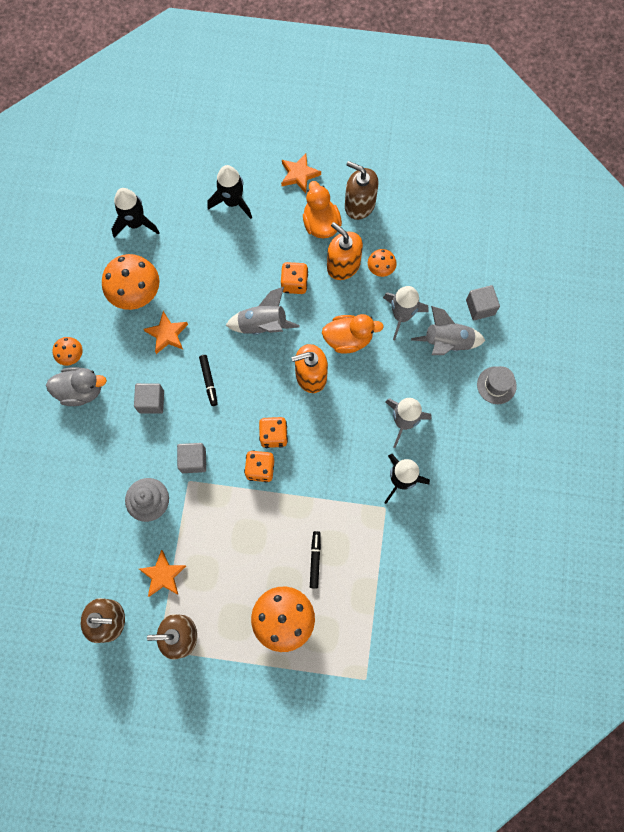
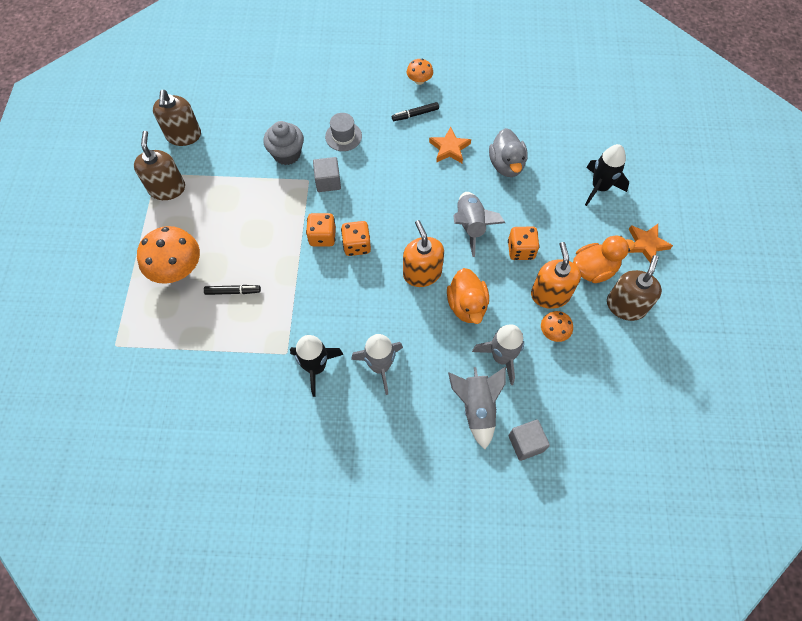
camera: 85 degrees right, 10 degrees down
grey duck [46,367,107,406] -> grey duck moved to [489,128,528,177]
orange mushroom [102,254,160,310] -> none
black rocket [111,188,160,238] -> none
grey cube [134,383,164,414] -> none
orange star [139,550,186,597] -> none
black marker [199,355,218,406] -> black marker moved to [392,102,439,121]
orange soap dispenser [327,222,363,280] -> orange soap dispenser turned 45 degrees counterclockwise [531,242,581,309]
grey hat [477,366,517,404] -> grey hat moved to [325,113,362,151]

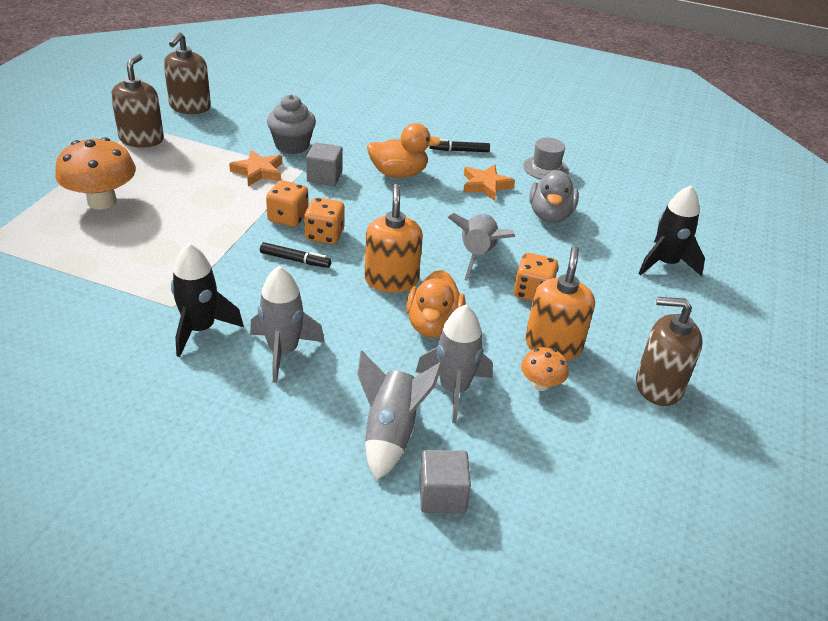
camera: 15 degrees right, 25 degrees down
black marker [204,285,261,295] -> black marker moved to [260,242,331,268]
grey hat [325,113,362,151] -> grey hat moved to [523,138,569,179]
orange mushroom [407,58,433,85] -> none
orange duck [573,235,635,283] -> orange duck moved to [367,123,441,178]
brown soap dispenser [607,255,662,321] -> brown soap dispenser turned 120 degrees counterclockwise [636,297,703,406]
orange star [628,224,673,263] -> orange star moved to [229,150,282,186]

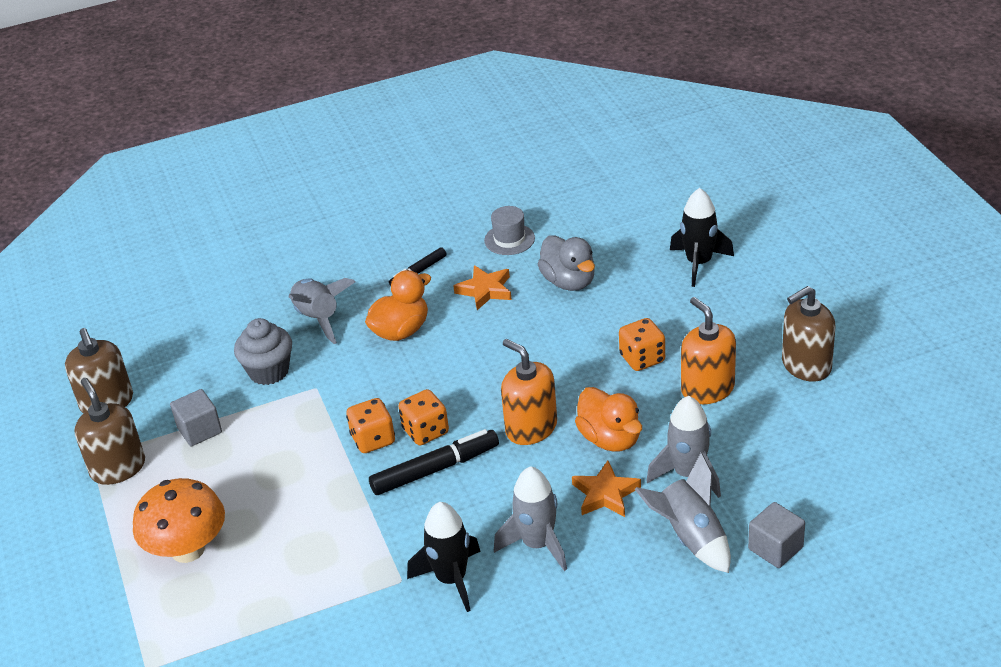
camera: 35 degrees left, 0 degrees up
orange star [229,150,282,186] -> orange star moved to [572,461,641,517]
black marker [260,242,331,268] -> black marker [369,429,499,495], size x1.69
grey cube [306,142,343,186] -> grey cube moved to [170,389,222,446]
grey rocket [448,213,515,281] -> grey rocket moved to [288,278,355,344]
orange mushroom [521,347,569,391] -> none

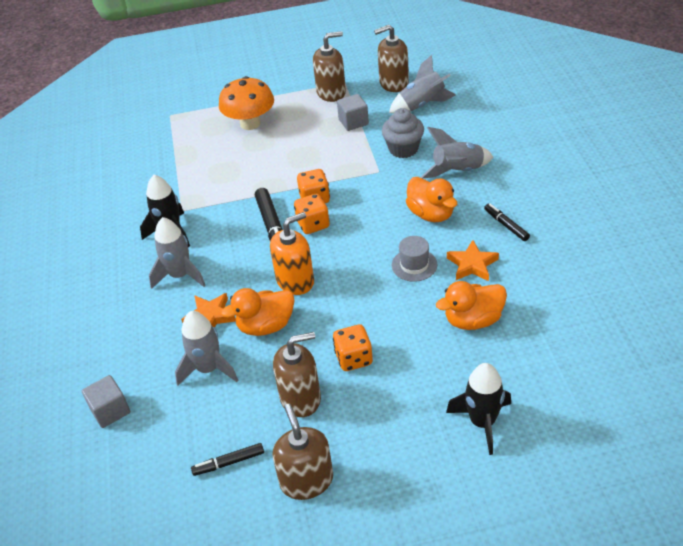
camera: 100 degrees right, 5 degrees up
grey hat [484,206,535,255] -> grey hat moved to [392,236,437,282]
grey duck [538,235,595,291] -> orange duck [436,281,507,330]
grey rocket [635,452,731,573] -> grey rocket moved to [389,55,456,114]
orange soap dispenser [681,297,736,404] -> brown soap dispenser [273,332,321,417]
none -> black marker [191,443,264,476]

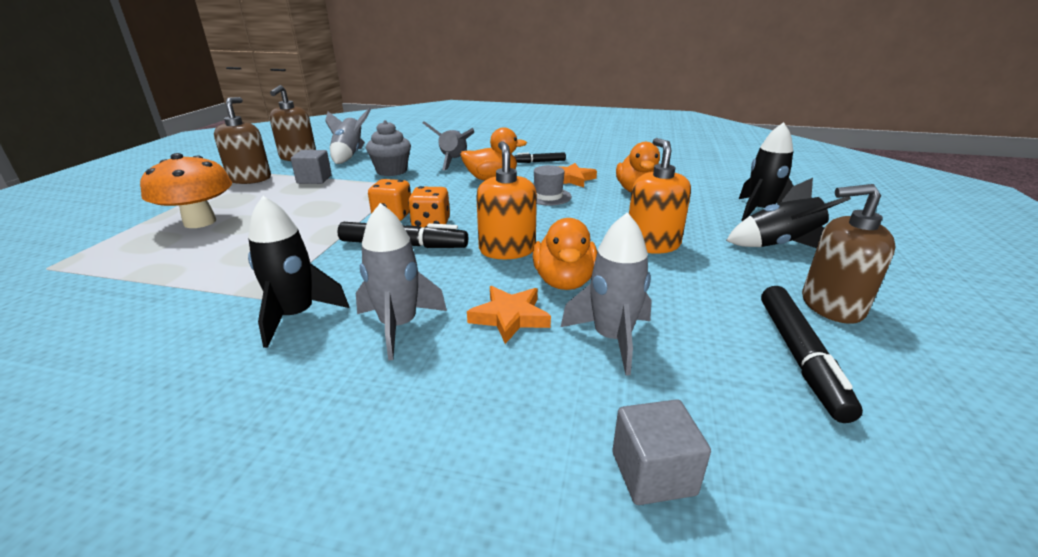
camera: 70 degrees left, 15 degrees down
black marker [191,443,264,476] -> black marker [761,286,863,423], size x1.69
brown soap dispenser [273,332,321,417] -> none
orange dice [333,324,373,371] -> orange soap dispenser [629,138,691,254]
none -> black rocket [726,178,851,248]

